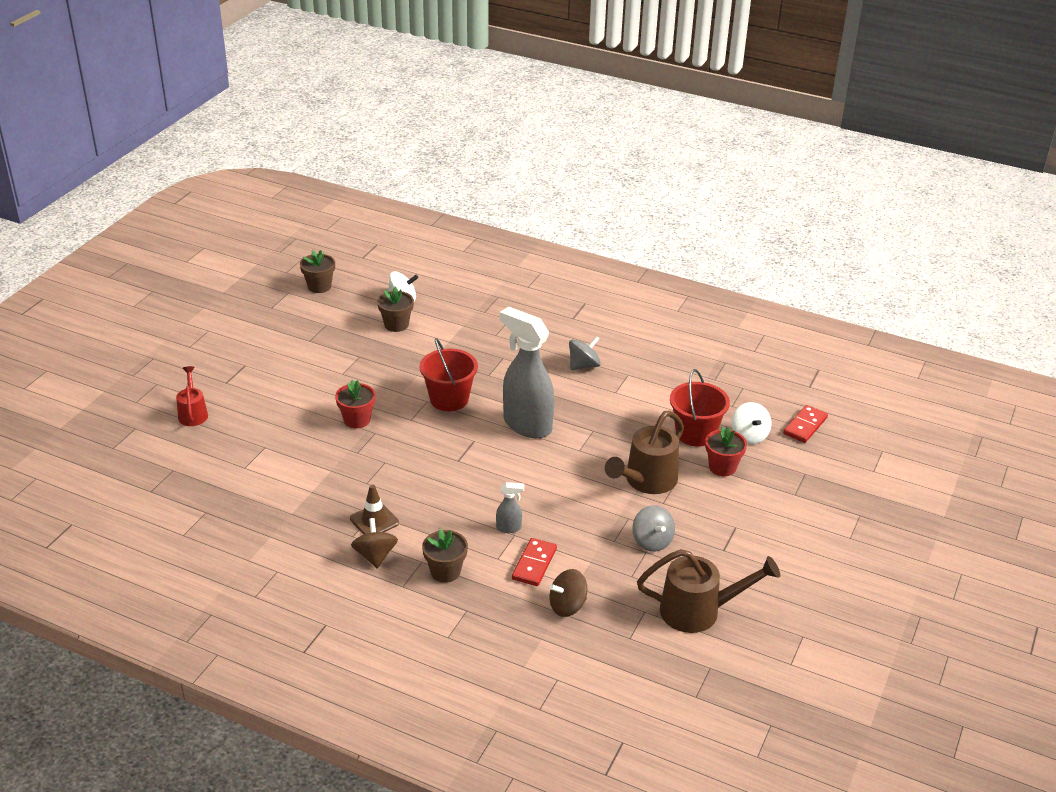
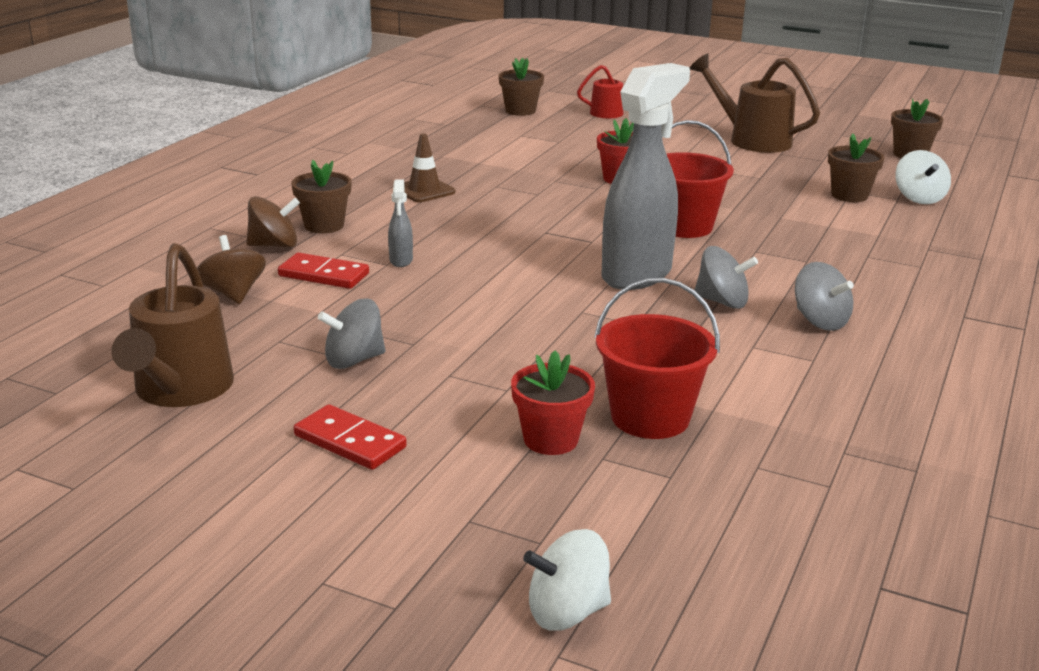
camera: 90 degrees right, 10 degrees down
brown spinning top [351,518,398,569] -> brown spinning top moved to [246,196,300,248]
brown watering can [605,411,684,494] -> brown watering can moved to [690,54,820,153]
white spinning top [732,402,772,444] -> white spinning top moved to [523,529,611,630]
red domino [783,405,828,443] -> red domino moved to [294,404,407,470]
none -> brown flower pot [499,58,544,116]
none -> grey spinning top [695,246,758,309]

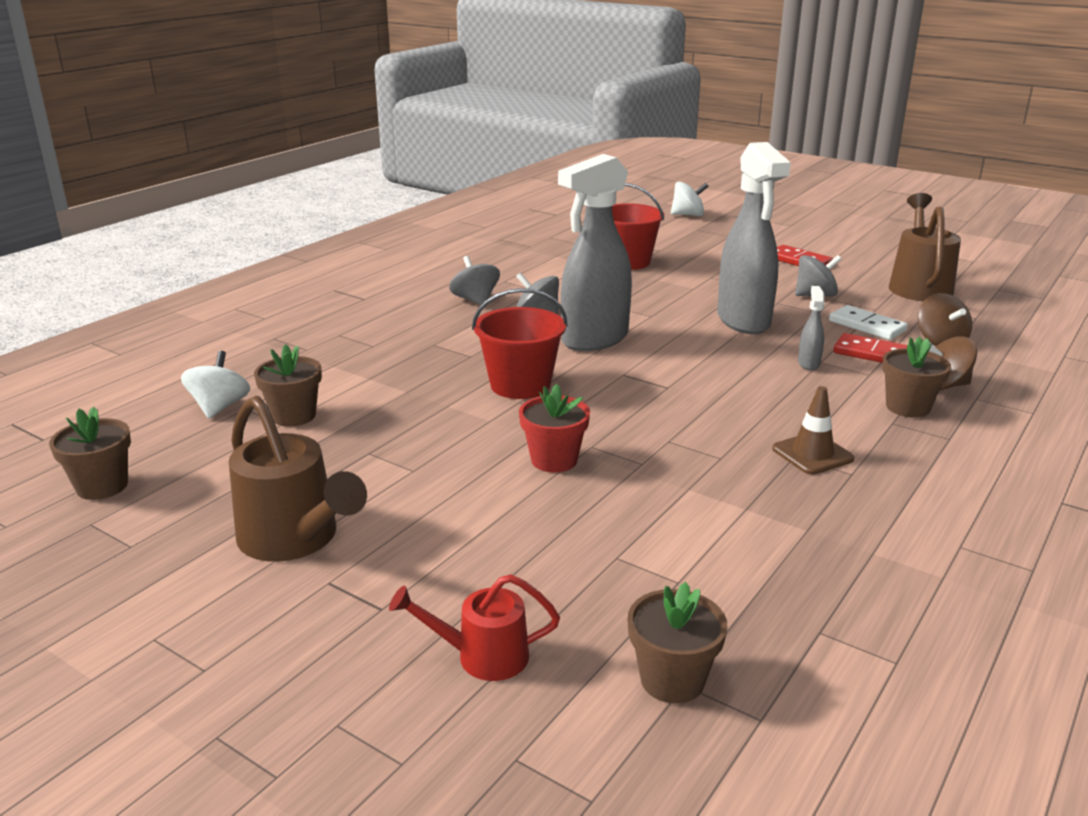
camera: 170 degrees left, 0 degrees up
red flower pot [511,350,595,455] -> none
none -> grey spray bottle [717,142,791,334]
none -> white domino [829,305,908,340]

